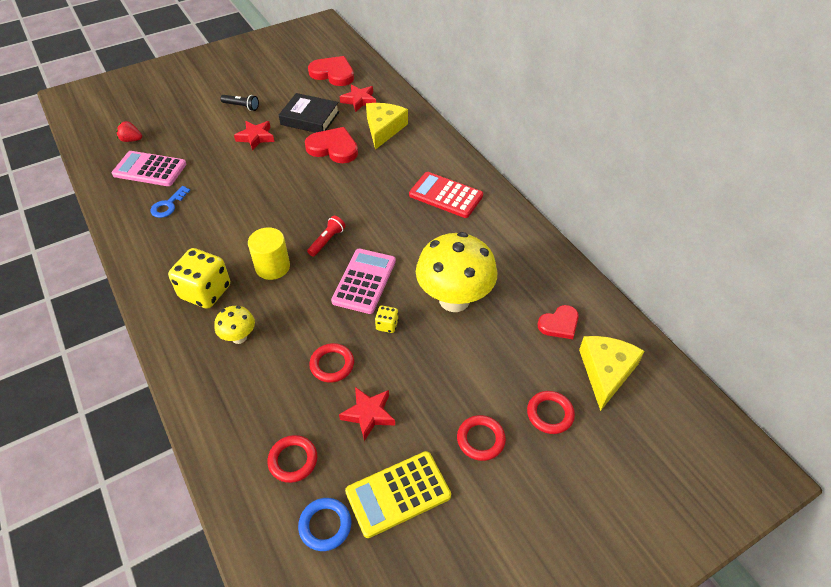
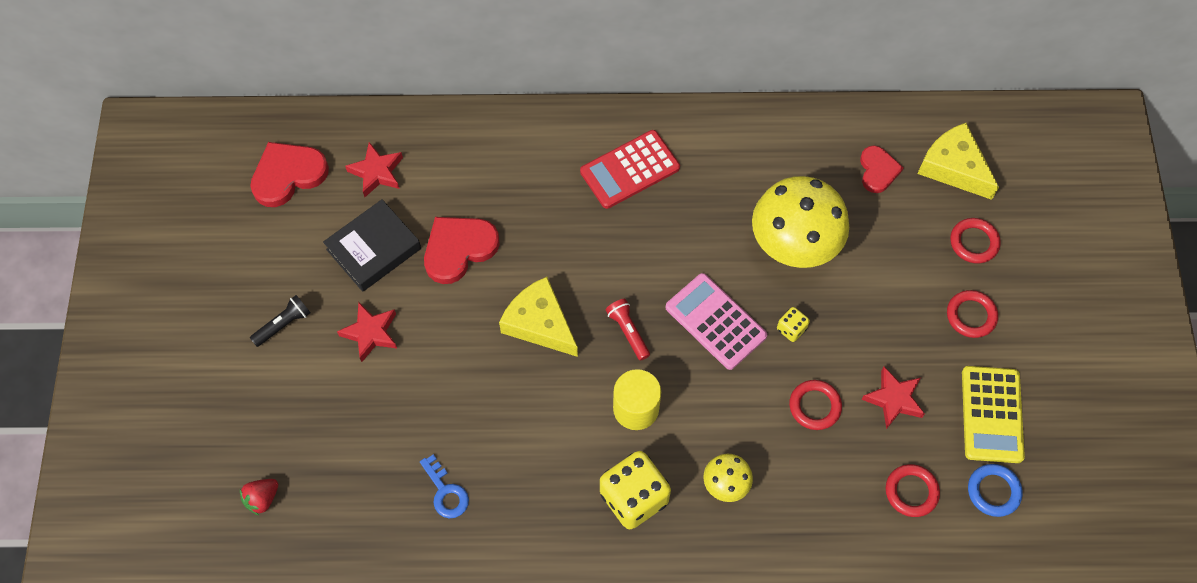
camera: 60 degrees left, 15 degrees up
pink calculator [112,151,186,186] -> none
yellow cheese [366,103,408,150] -> yellow cheese moved to [499,277,578,357]

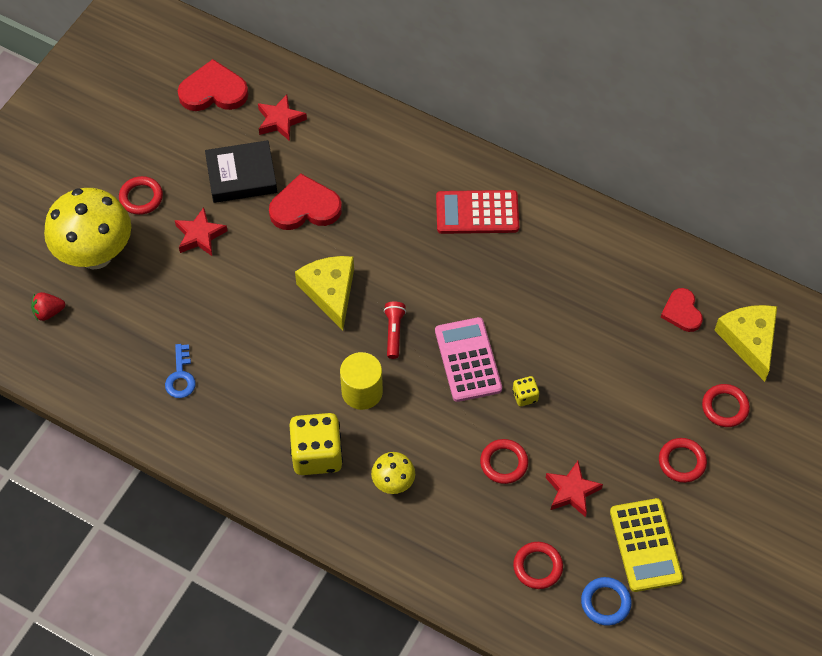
camera: 30 degrees right, 5 degrees down
black flashlight [250,295,311,347] -> red ring [119,176,163,215]
yellow mushroom [752,176,849,268] -> yellow mushroom moved to [44,188,131,269]
red heart [860,146,904,193] -> red heart turned 135 degrees clockwise [661,288,703,332]
yellow calculator [962,366,1025,463] -> yellow calculator turned 45 degrees counterclockwise [610,498,683,592]

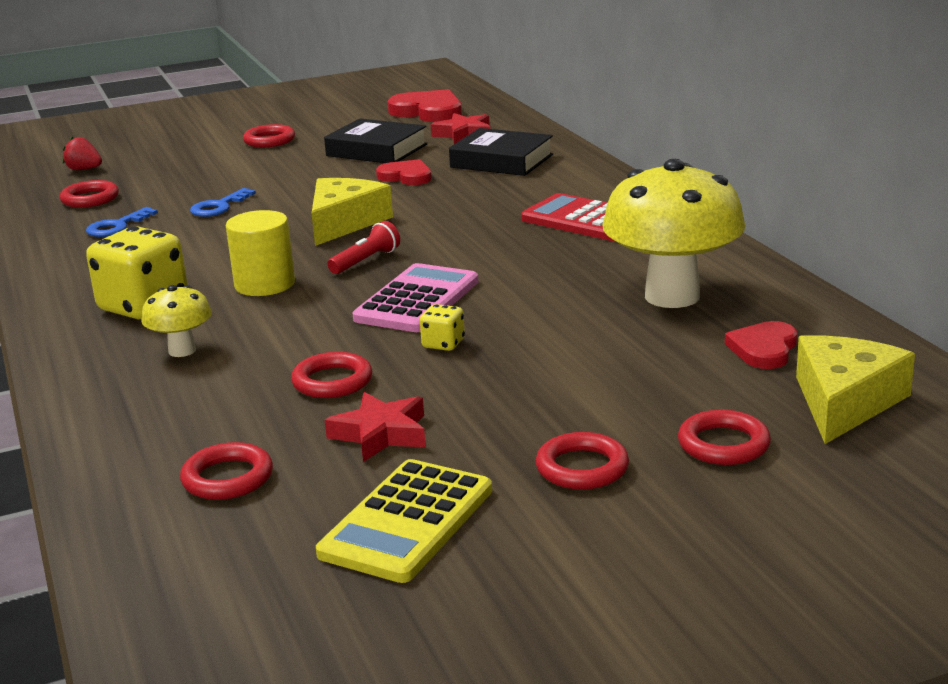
camera: 40 degrees right, 35 degrees down
yellow mushroom [44,188,131,269] -> yellow mushroom moved to [602,159,745,308]
red star [175,207,227,256] -> none
red heart [269,174,342,230] -> red heart [376,159,432,185], size x0.63
blue ring [581,577,632,626] -> none
none -> red ring [60,180,119,208]
none -> blue key [190,188,256,217]
none -> black book [449,128,553,176]

